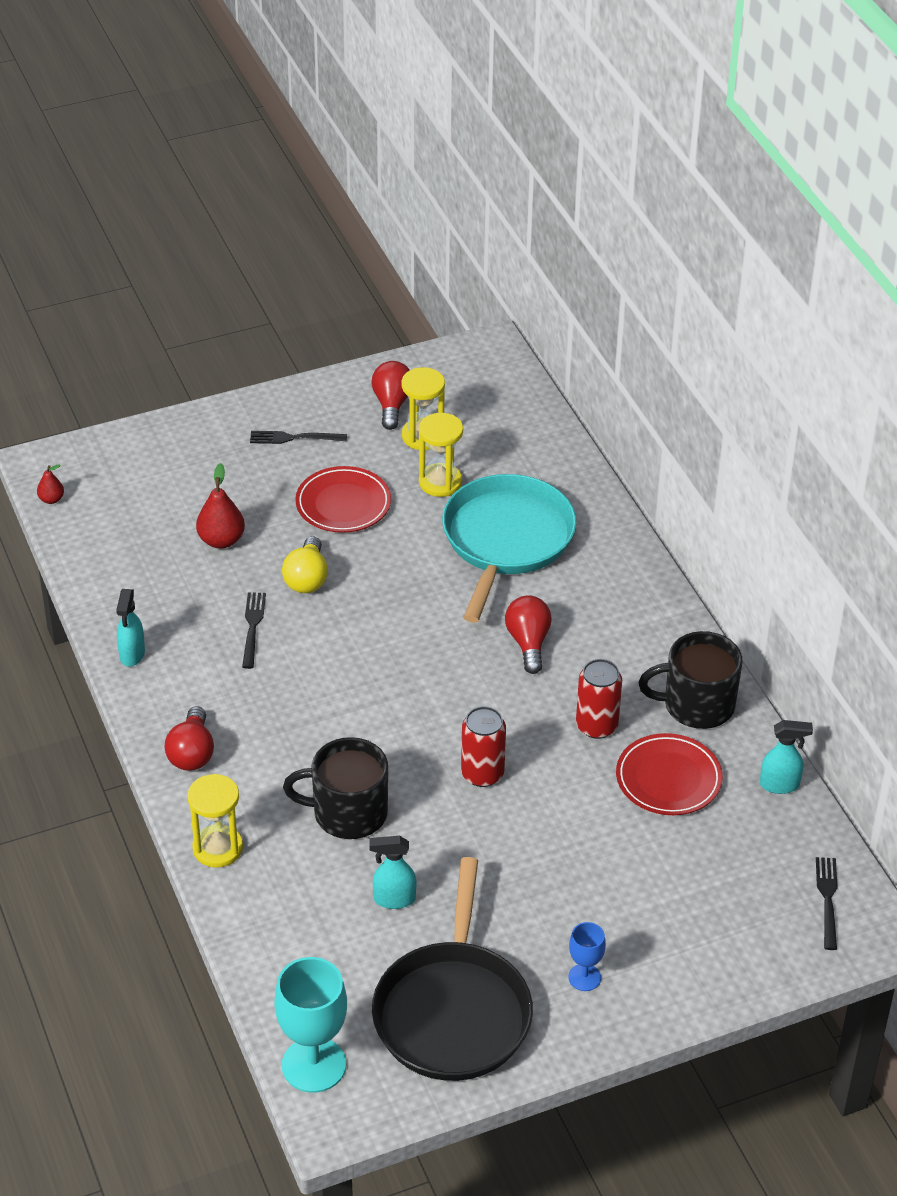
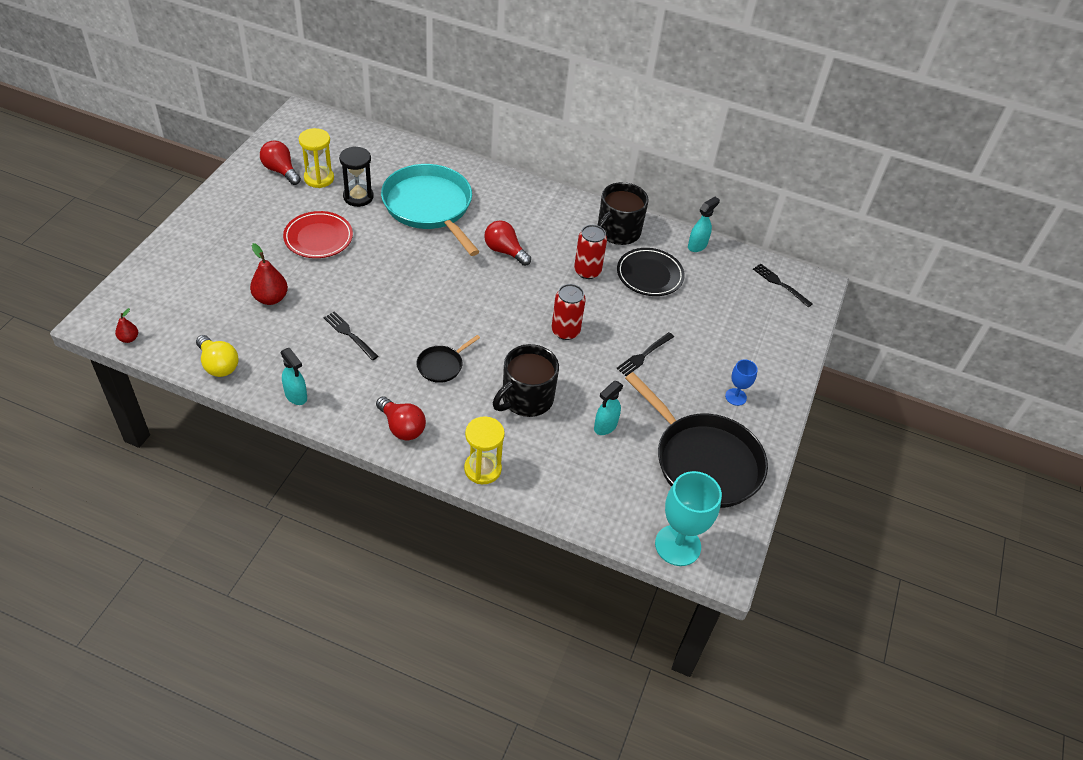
camera: 50 degrees left, 5 degrees up
black fork [250,431,347,444] -> black fork moved to [616,332,674,376]
yellow light bulb [282,536,328,593] -> yellow light bulb moved to [196,335,239,377]
yellow hourglass [419,413,463,497] -> black hourglass [339,146,374,207]
red plate [616,733,723,815] -> black plate [617,248,685,296]
none -> black pan [416,335,480,383]

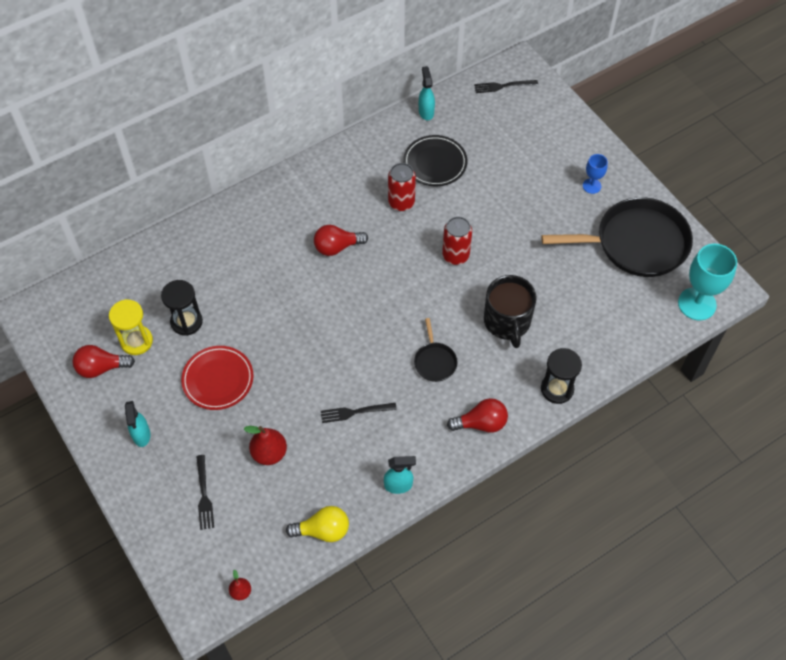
camera: 50 degrees left, 10 degrees up
turquoise pan [381,164,480,256] -> none
yellow hourglass [464,417,505,484] -> black hourglass [541,348,582,404]
turquoise spray bottle [594,381,624,435] -> turquoise spray bottle moved to [125,401,151,447]
black mug [598,182,649,245] -> none
black fork [616,332,674,376] -> black fork moved to [196,455,214,530]

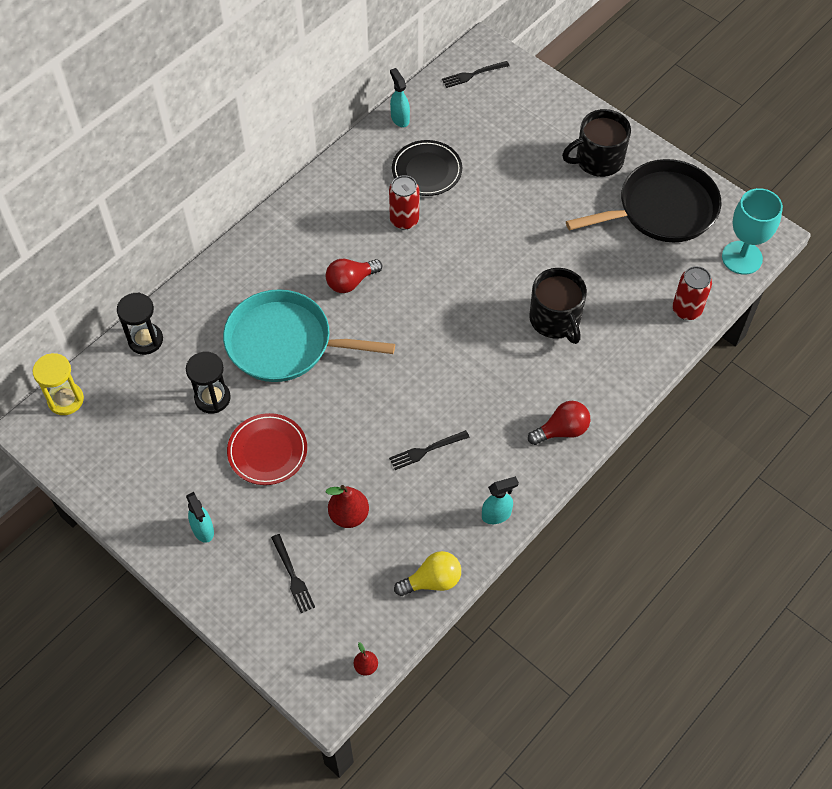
camera: 15 degrees left, 0 degrees up
red light bulb [72,345,135,378] -> none
yellow hourglass [109,299,153,355] -> yellow hourglass moved to [33,353,84,415]
black pan [414,318,457,382] -> none
red can [442,217,472,265] -> red can moved to [672,266,712,320]
black hourglass [541,348,582,404] -> black hourglass moved to [117,292,163,355]
blue goblet [583,154,608,194] -> black mug [562,109,631,177]
none -> turquoise pan [223,289,395,382]

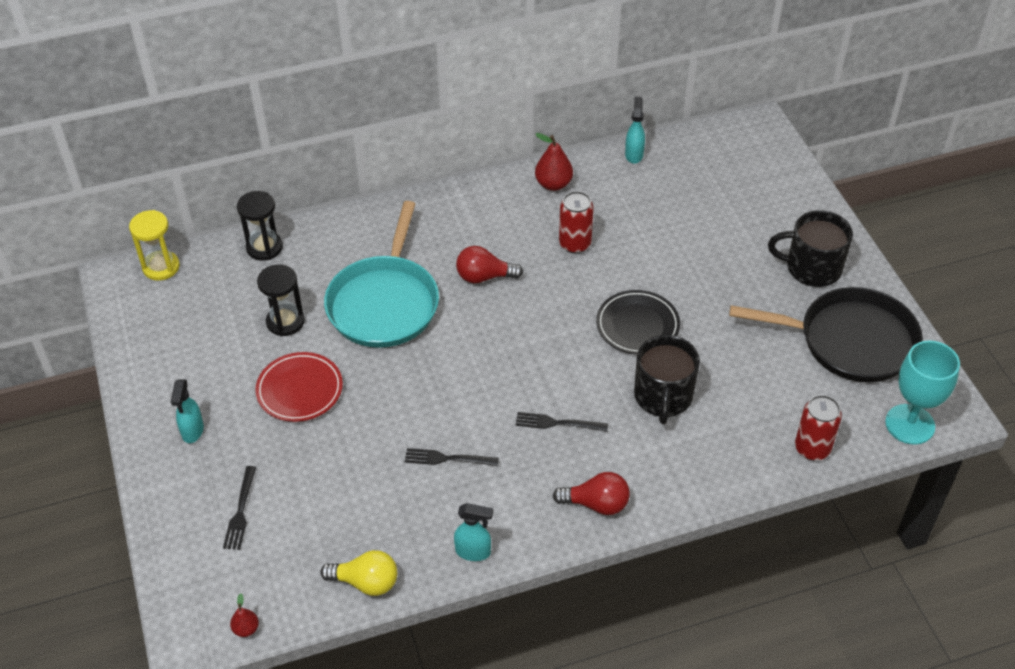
camera: 30 degrees right, 10 degrees down
turquoise pan [223,289,395,382] -> turquoise pan turned 120 degrees counterclockwise [324,201,439,348]
red pear [326,485,369,528] -> red pear moved to [535,133,573,191]
black plate [392,140,462,196] -> black plate moved to [596,290,680,354]
black fork [442,61,509,88] -> black fork moved to [516,412,608,432]

